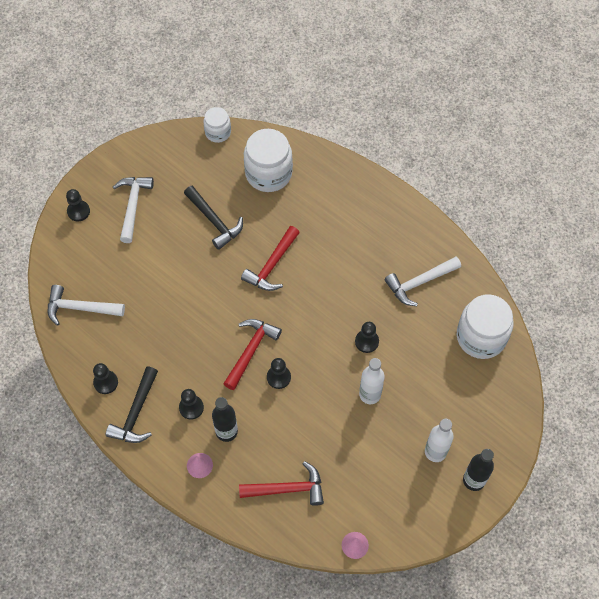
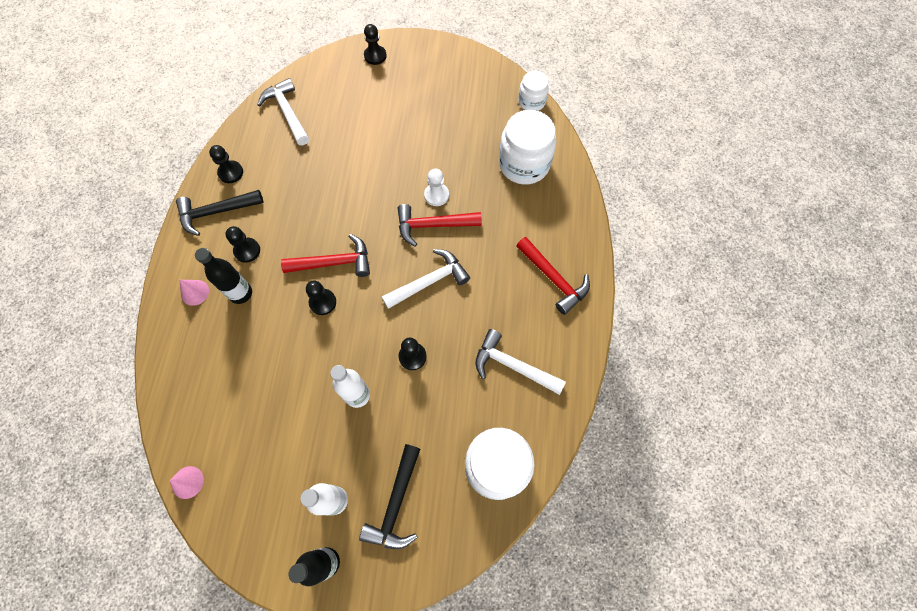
camera: 55 degrees right, 5 degrees up
white hammer [113,177,154,243] -> white hammer moved to [382,249,470,309]
black hammer [184,186,243,250] -> black hammer moved to [359,444,420,549]
red hammer [239,461,324,506] -> red hammer moved to [516,237,590,315]
none -> white pawn [424,169,449,206]

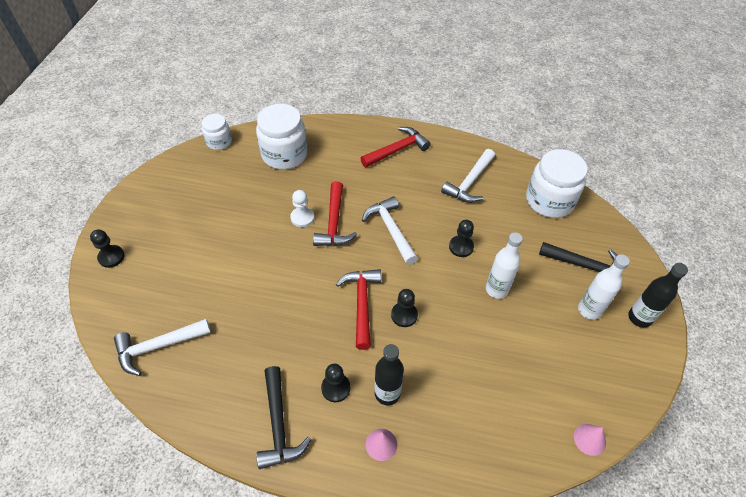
camera: 85 degrees left, 15 degrees down
black pawn [209,145,243,183] -> none

